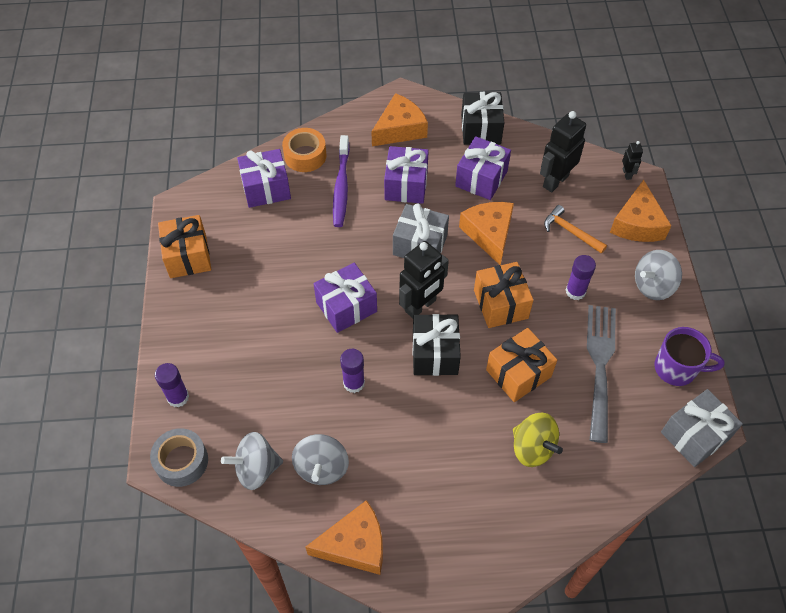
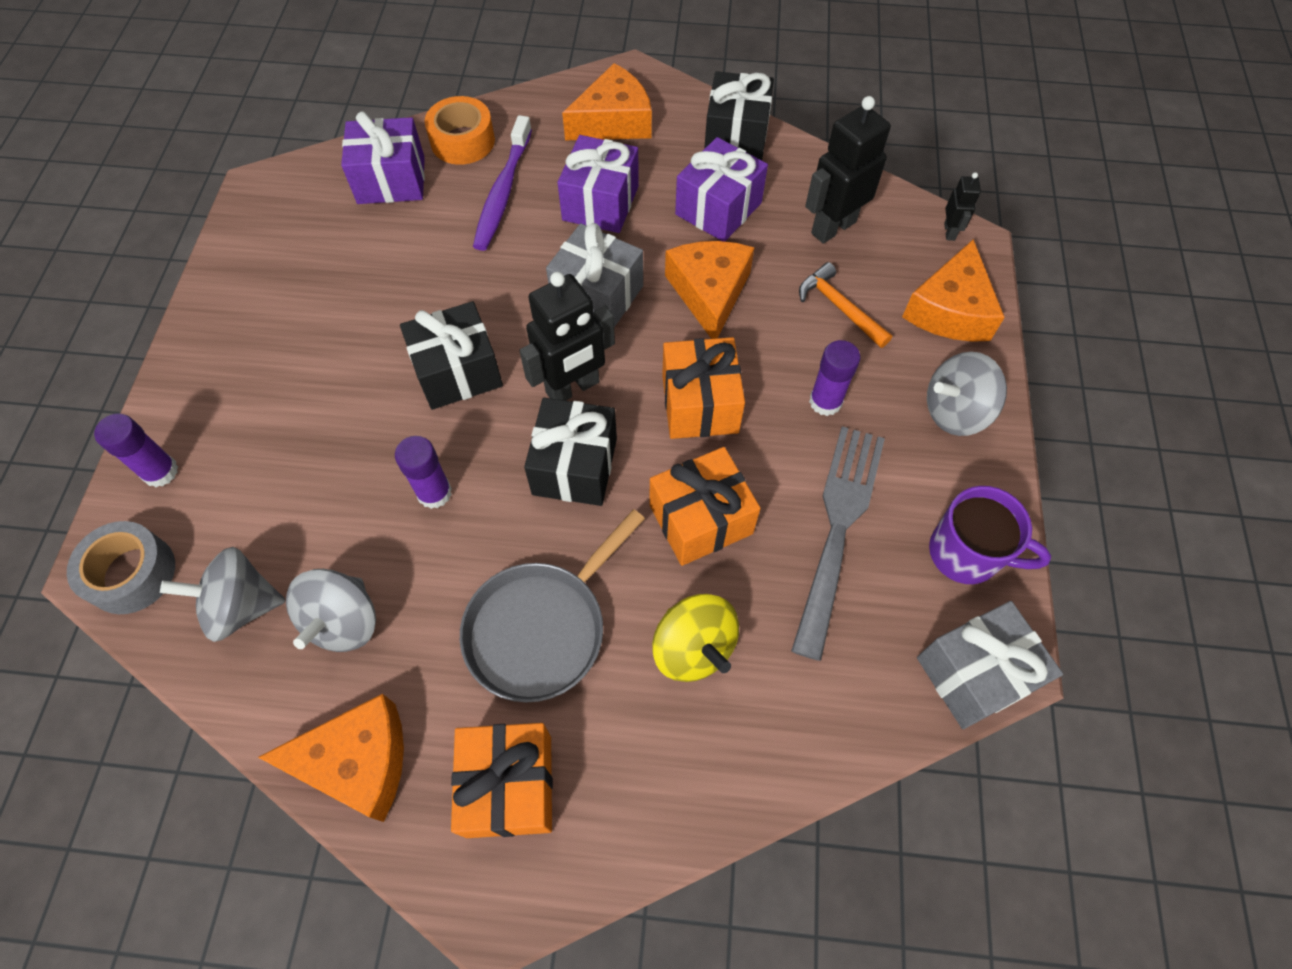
camera: 10 degrees right, 5 degrees up
orange gift [158,215,211,278] -> orange gift moved to [451,723,553,838]
purple gift [314,263,377,333] -> black gift [400,301,503,410]
none -> grey pan [460,509,645,703]

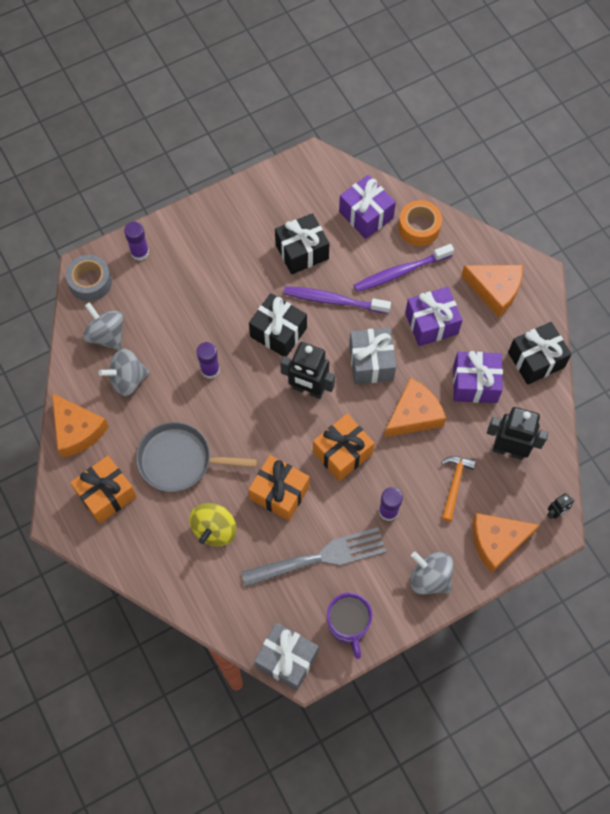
camera: 55 degrees right, 5 degrees up
black gift [524,398,617,506] -> black gift moved to [275,213,330,275]
none -> purple toothbrush [284,286,391,314]

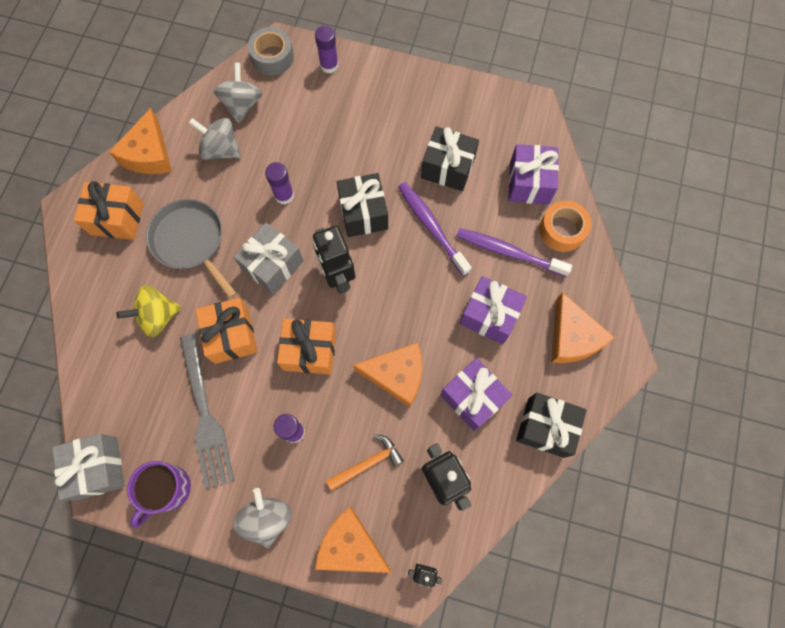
camera: 45 degrees right, 5 degrees up
grey fork [241,527,386,587] -> grey fork turned 45 degrees clockwise [180,333,235,489]
grey gift [349,328,396,384] -> grey gift moved to [234,223,303,294]

